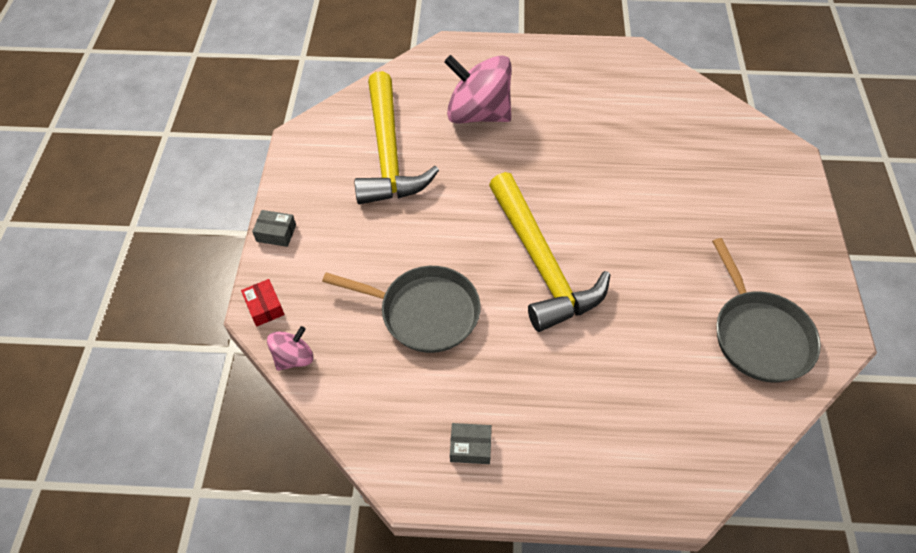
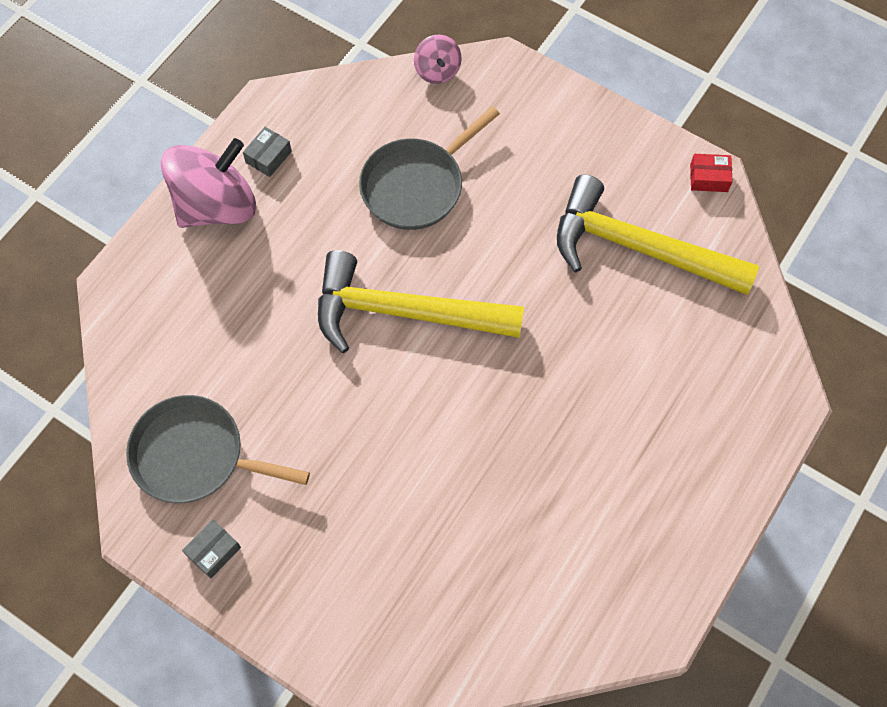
camera: 120 degrees right, 10 degrees up
red box [241,279,285,326] -> red box moved to [690,154,732,192]
grey box [252,210,296,247] -> grey box moved to [182,519,241,579]
pink spinning top [444,55,511,124] -> pink spinning top moved to [161,138,256,228]

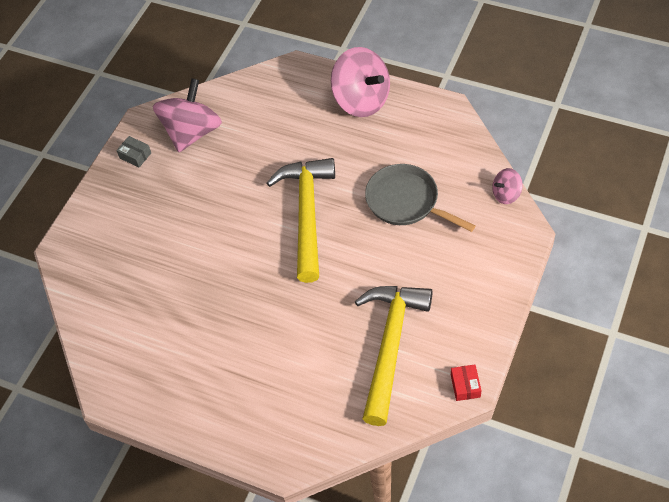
camera: 85 degrees right, 10 degrees down
grey pan [126,395,310,503] -> pink spinning top [153,78,222,152]
grey box [243,127,292,177] -> none

